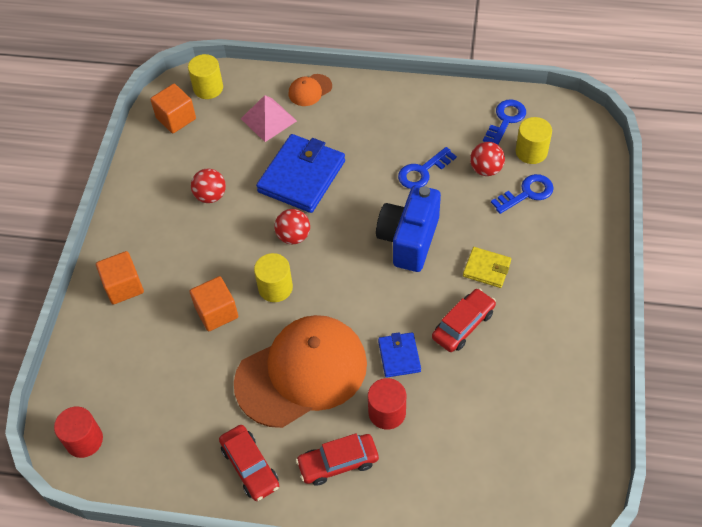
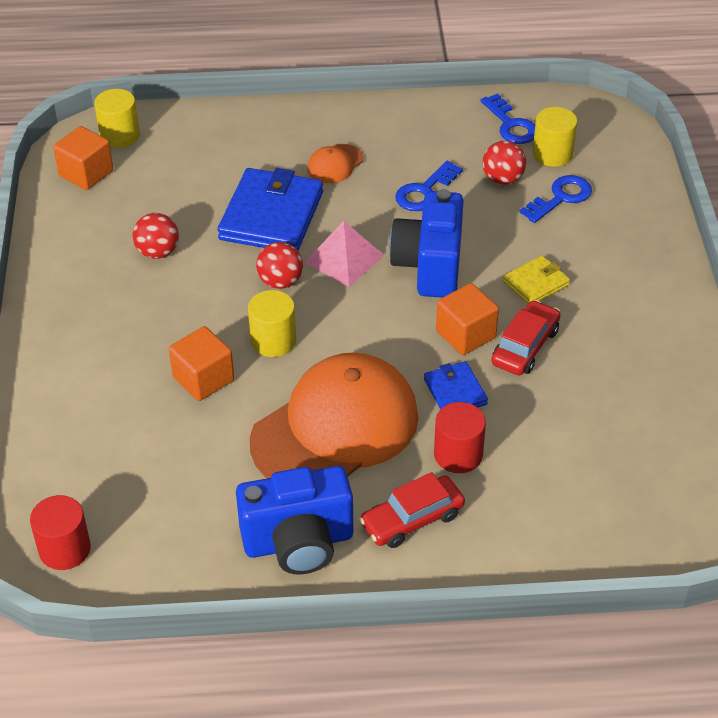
camera: 15 degrees left, 10 degrees down
orange cube [96,251,144,304] -> orange cube moved to [436,283,499,355]
red car [219,425,279,501] -> blue camera [236,466,353,575]
pink pyramid [241,95,297,142] -> pink pyramid moved to [304,221,384,287]
orange cap [288,74,332,106] -> orange cap moved to [307,144,364,183]
yellow wallet [463,247,511,288] -> yellow wallet turned 45 degrees counterclockwise [503,255,570,304]
blue key [483,99,526,145] -> blue key turned 135 degrees clockwise [481,93,535,144]

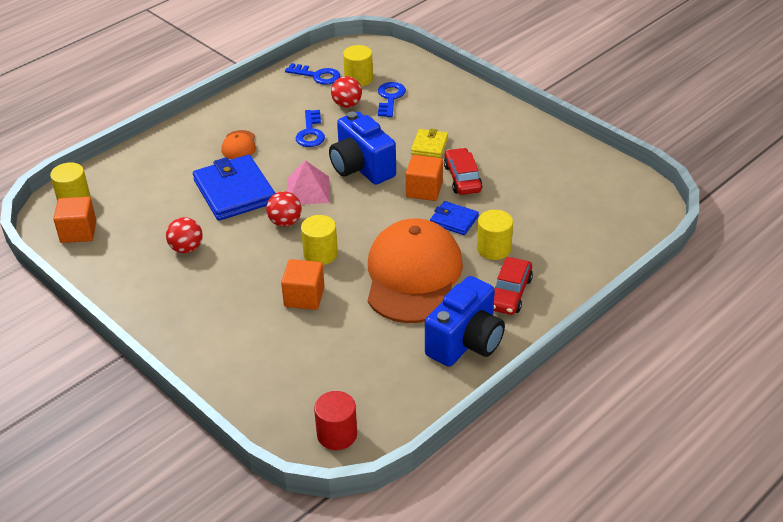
camera: 40 degrees left, 5 degrees down
red cylinder [434,402,486,473] -> yellow cylinder [477,210,513,260]

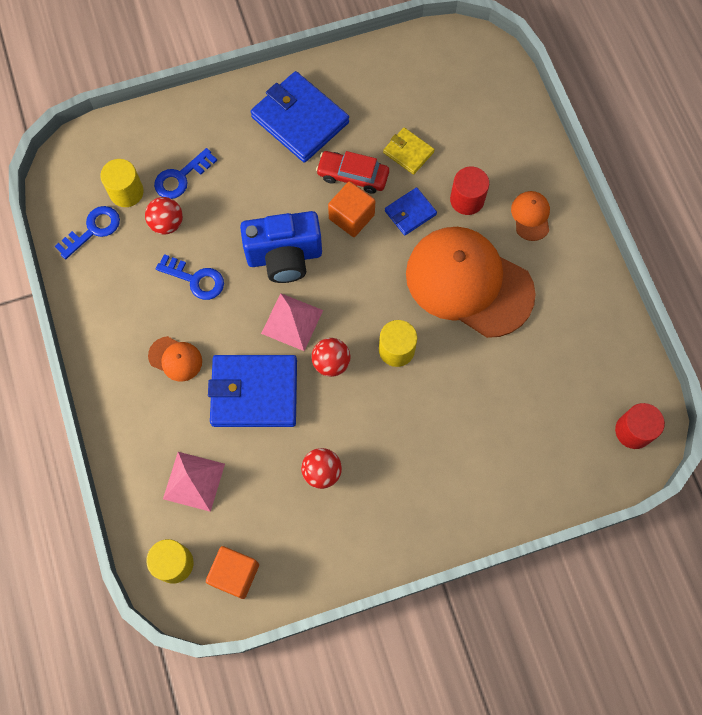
camera: 65 degrees left, 30 degrees up
orange cube [281,259,325,310] -> none
blue key [378,82,406,117] -> blue key turned 75 degrees counterclockwise [154,148,217,199]
yellow wallet [411,129,448,158] -> yellow wallet moved to [383,127,435,175]
blue camera [425,276,505,367] -> none
yellow cylinder [477,210,513,260] -> red cylinder [450,167,489,215]
red car [494,257,533,315] -> orange cap [511,191,550,241]
none -> pink pyramid [163,452,225,512]
none -> blue wallet [251,71,349,163]

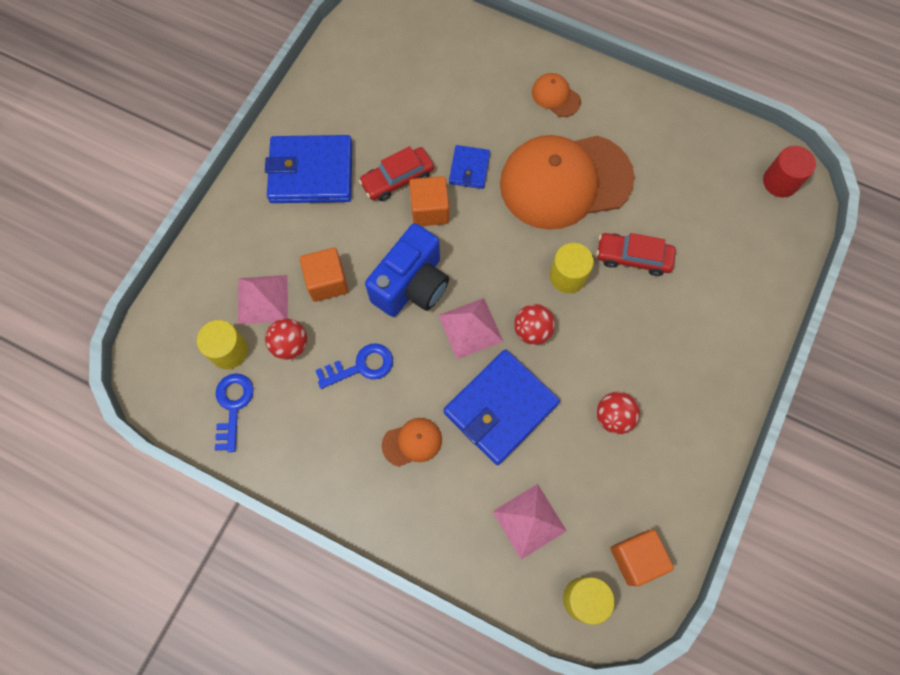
camera: 45 degrees left, 0 degrees up
blue key [154,148,217,199] -> pink pyramid [238,275,288,324]
yellow wallet [383,127,435,175] -> none
red cylinder [450,167,489,215] -> none
none -> orange cube [300,248,349,302]
none -> red car [596,233,676,276]

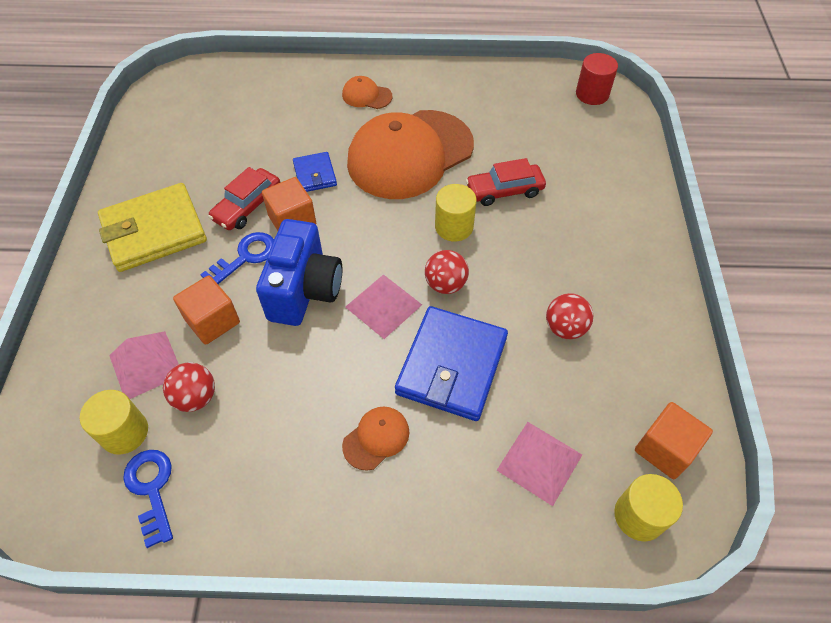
camera: 25 degrees left, 15 degrees down
blue wallet [265,135,352,203] -> yellow wallet [98,183,207,272]
blue key [315,343,393,389] -> blue key moved to [200,232,274,284]

